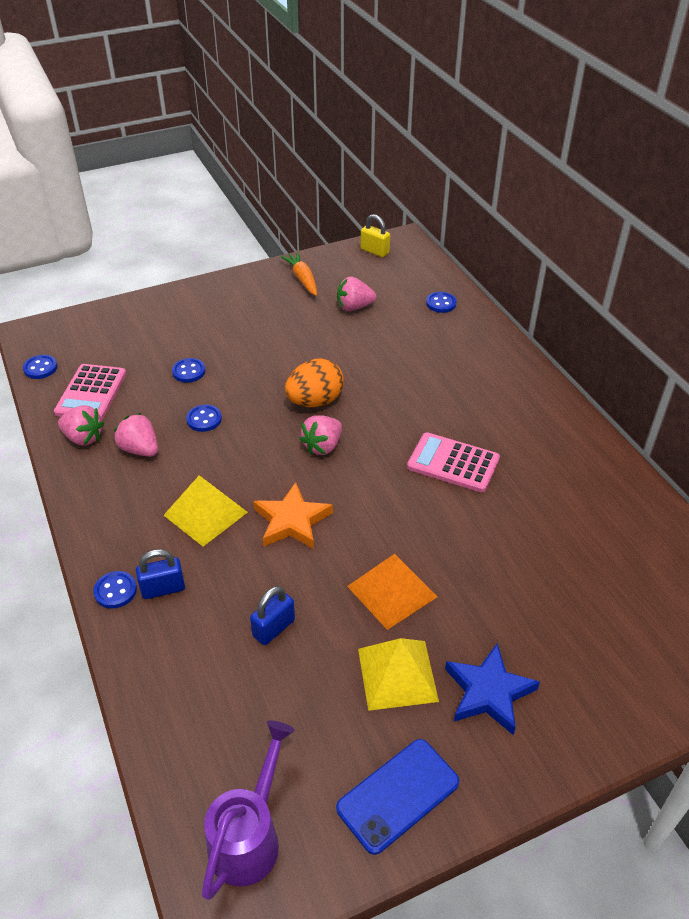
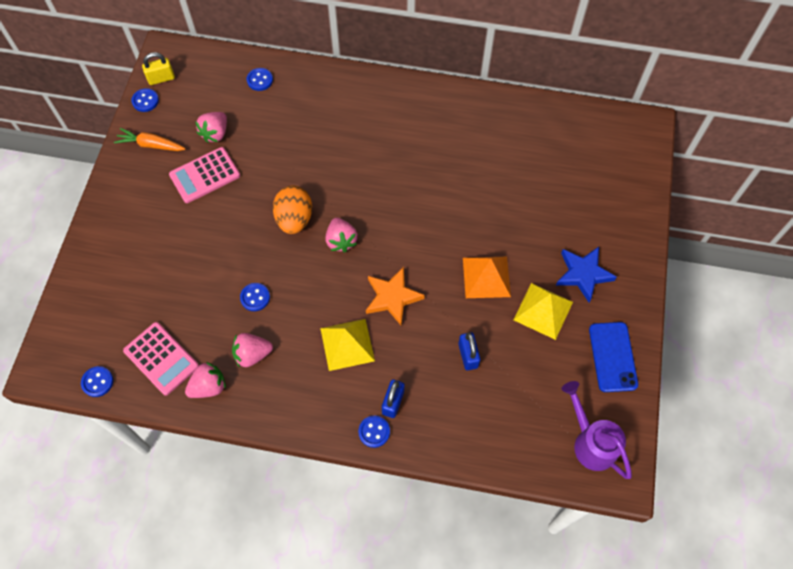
camera: 55 degrees left, 20 degrees up
blue button [172,358,205,383] -> blue button moved to [131,88,159,112]
pink calculator [407,432,500,493] -> pink calculator moved to [169,147,240,203]

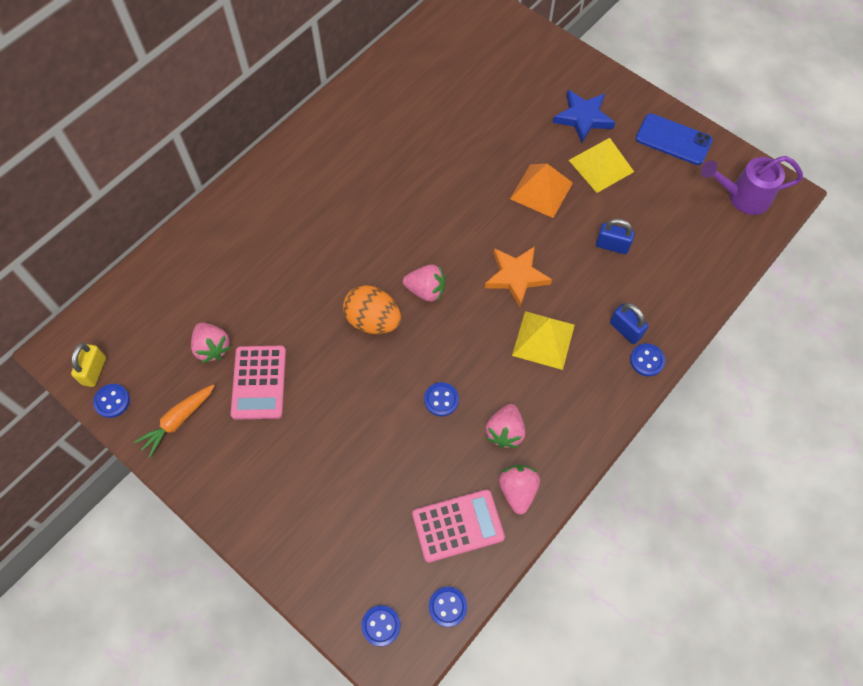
camera: 60 degrees left, 0 degrees up
blue button [247,68,273,91] -> blue button moved to [361,605,400,646]

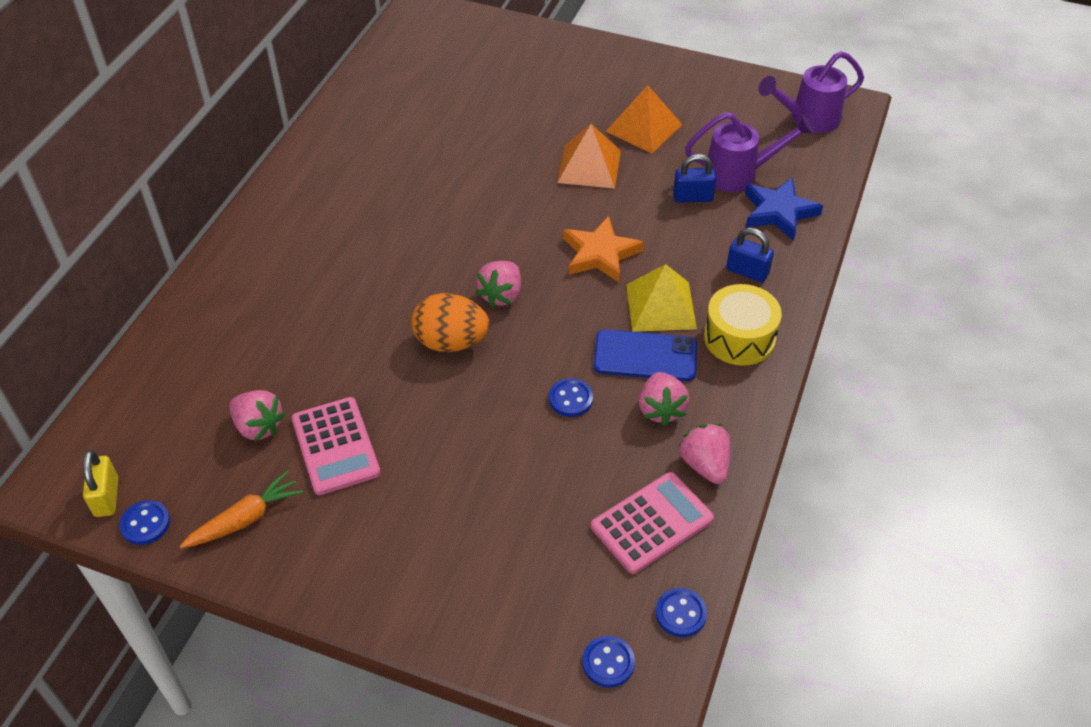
camera: 20 degrees left, 15 degrees down
orange carrot [134,384,215,458] -> orange carrot turned 150 degrees counterclockwise [180,471,303,548]
pink strawberry [403,264,445,302] -> pink strawberry turned 120 degrees clockwise [476,261,521,307]
blue star [553,90,615,143] -> blue star moved to [745,177,823,241]
yellow pyramid [569,138,634,193] -> orange pyramid [606,85,683,154]
blue button [630,343,665,376] -> none
blue phone [636,114,713,165] -> blue phone moved to [594,329,697,381]
none -> purple watering can [685,112,814,192]
none -> yellow drum [704,284,782,366]

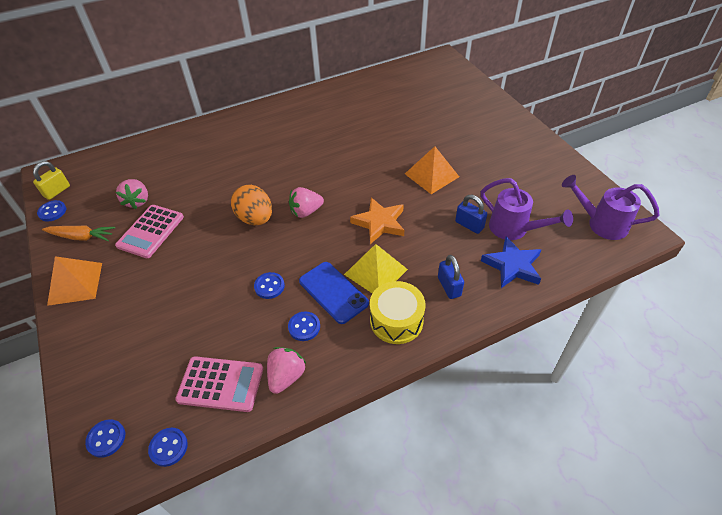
camera: 45 degrees right, 0 degrees up
orange pyramid [606,85,683,154] -> orange pyramid moved to [47,256,102,306]
pink strawberry [639,372,689,426] -> blue button [288,311,320,341]

